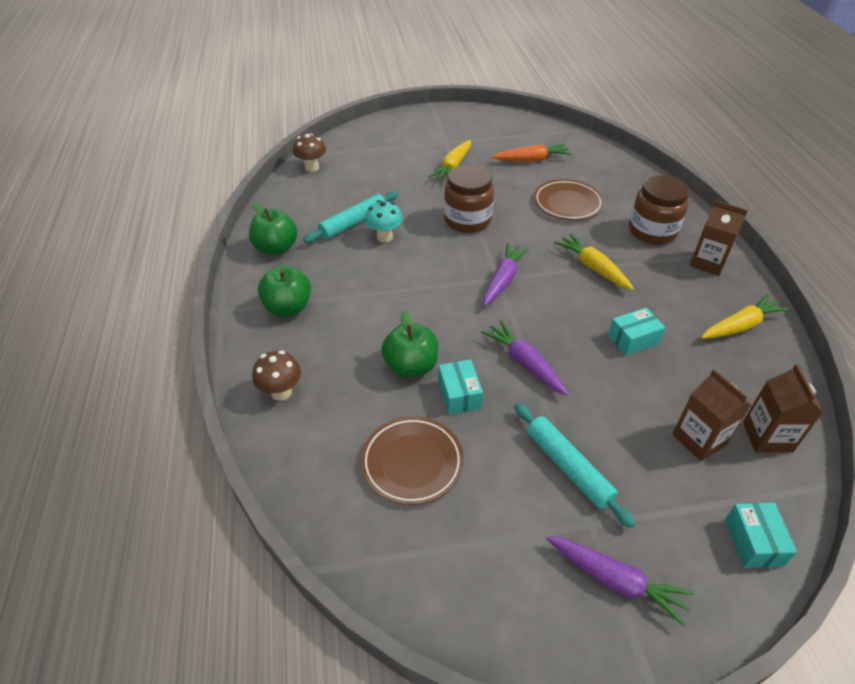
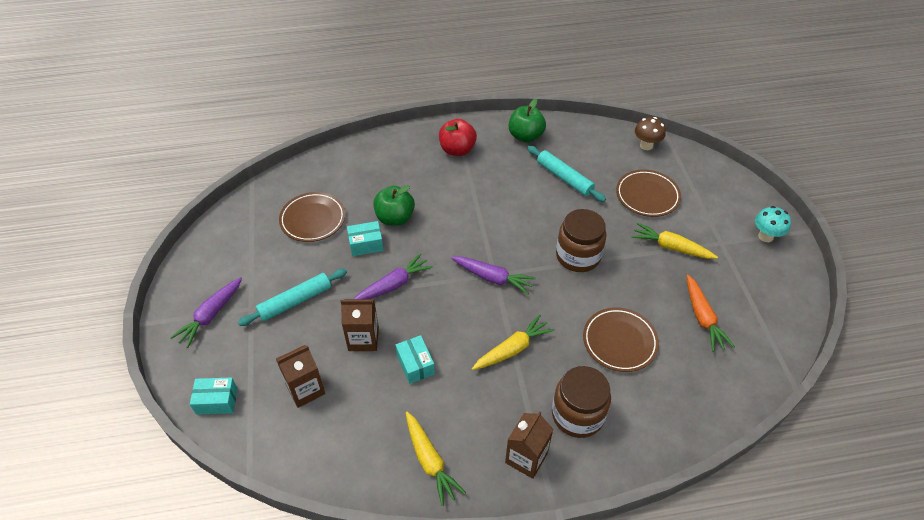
camera: 90 degrees right, 5 degrees up
brown mushroom [252,351,301,401] -> none
green apple [258,266,311,317] -> red apple [439,119,477,156]
turquoise mushroom [365,200,403,242] -> turquoise mushroom moved to [755,206,791,242]
brown carton [743,364,823,453] -> brown carton moved to [341,299,379,351]
none -> brown plate [616,169,681,217]

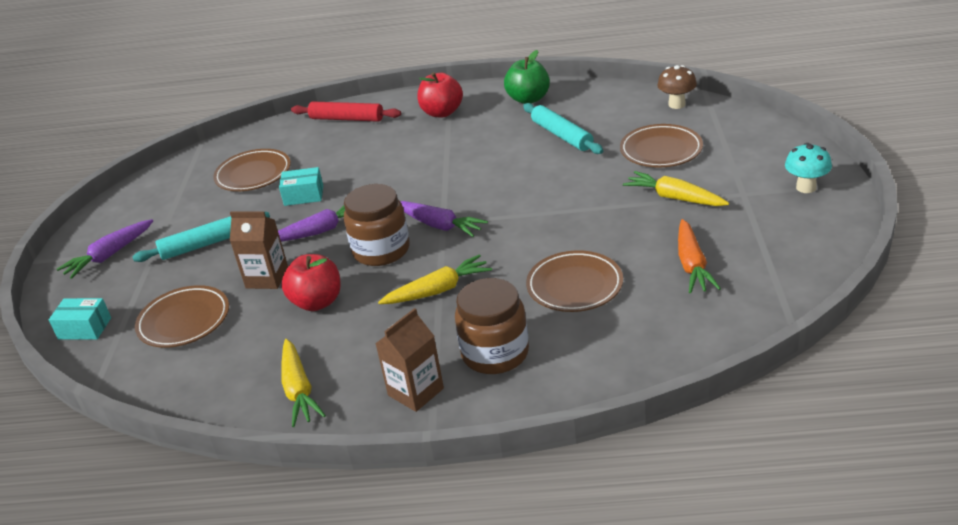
camera: 15 degrees right, 15 degrees down
brown carton [276,345,325,408] -> brown plate [135,285,229,348]
green apple [373,185,415,226] -> none
turquoise box [395,335,435,384] -> red apple [281,254,341,311]
brown jar [556,209,607,272] -> brown jar moved to [344,184,410,266]
none -> red rolling pin [291,101,401,122]

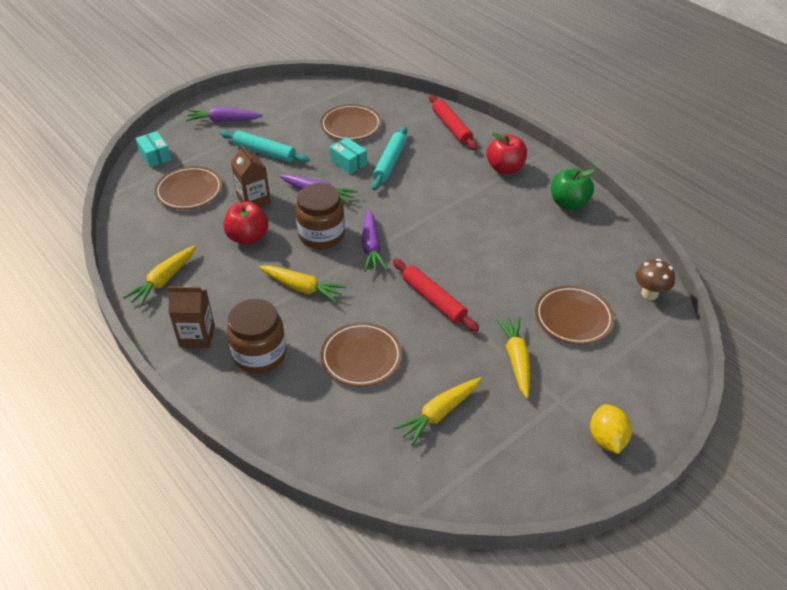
camera: 45 degrees right, 10 degrees up
turquoise rolling pin [523,103,603,154] -> turquoise rolling pin moved to [372,126,407,190]
orange carrot [678,219,721,293] -> yellow carrot [394,378,481,446]
turquoise mushroom [785,143,832,193] -> yellow lemon [590,404,632,454]
none -> red rolling pin [393,259,479,332]

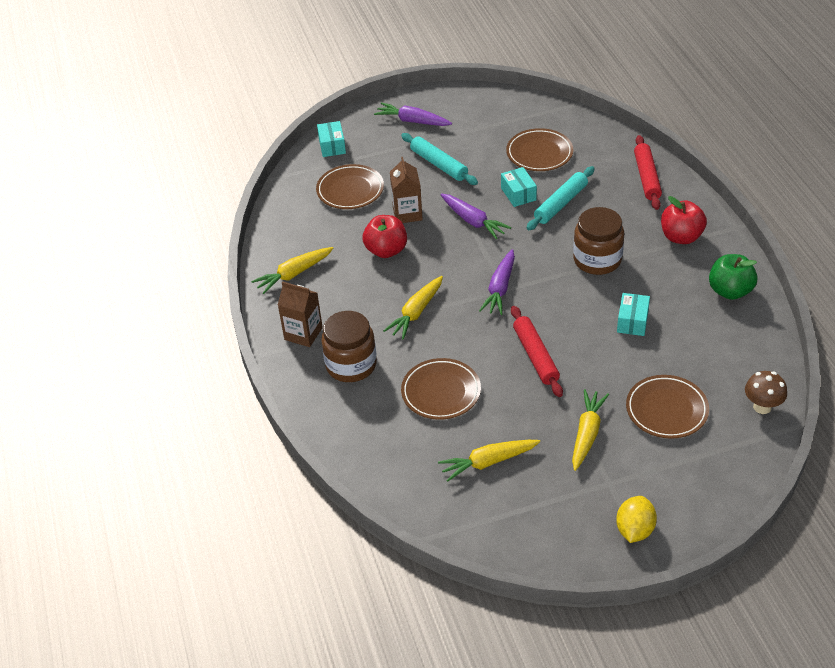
camera: 25 degrees right, 0 degrees up
yellow carrot [259,265,347,303] -> yellow carrot turned 75 degrees clockwise [383,276,443,340]
brown jar [295,183,345,249] -> brown jar moved to [573,207,624,275]
none -> turquoise box [617,293,650,336]

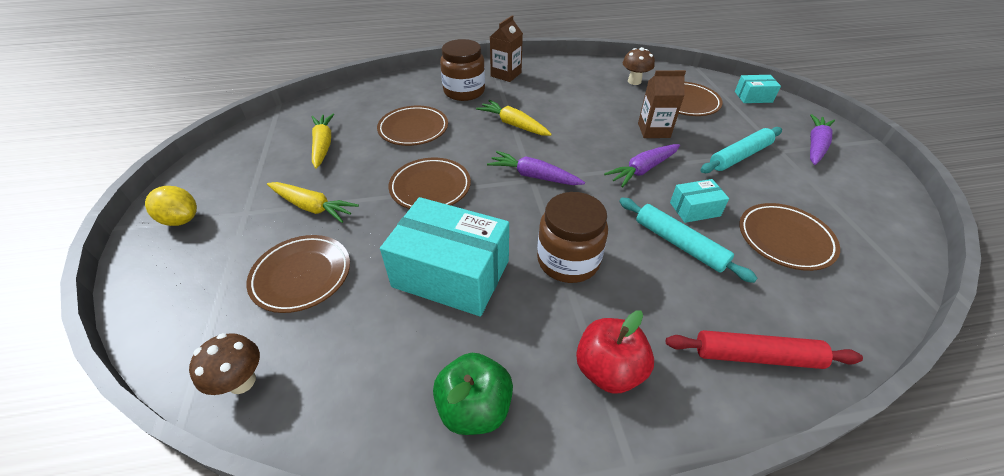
camera: 95 degrees right, 0 degrees up
yellow carrot [251,247,334,294] -> none
red apple [363,215,407,258] -> none
red rolling pin [511,306,563,397] -> brown plate [388,158,471,209]
turquoise box [617,293,650,336] -> turquoise box [380,197,509,316], size x2.12
none -> brown mushroom [623,47,655,85]

